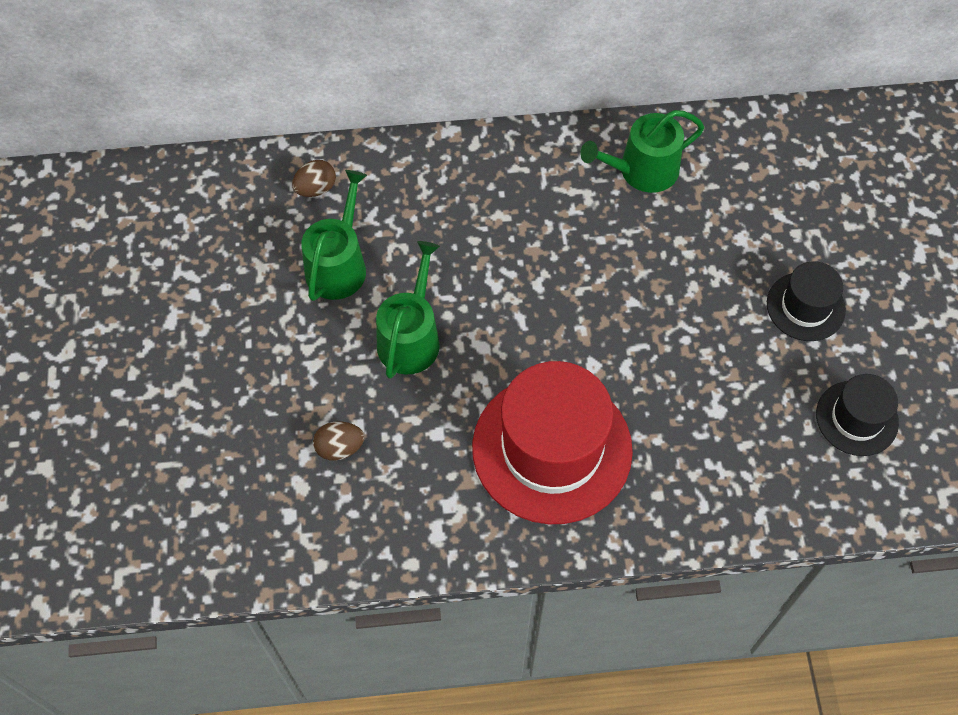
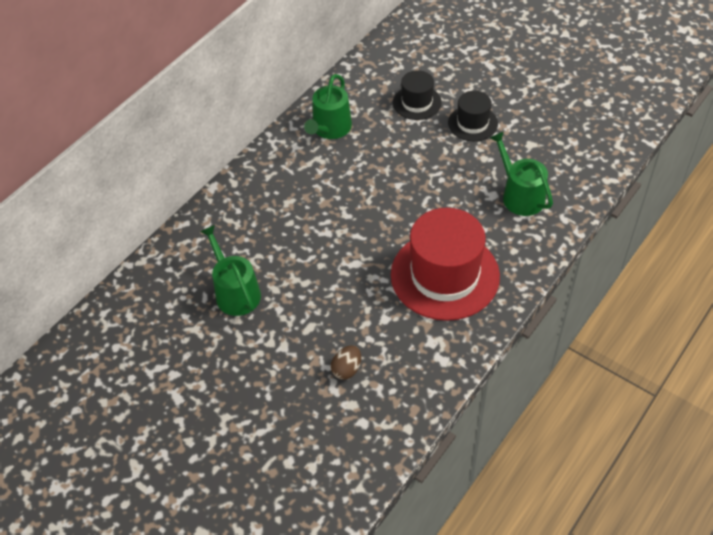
camera: 45 degrees left, 10 degrees down
brown egg [292,160,336,197] -> none
green watering can [376,241,440,379] -> green watering can moved to [490,131,553,216]
black hat [816,374,899,456] -> black hat moved to [393,70,442,120]

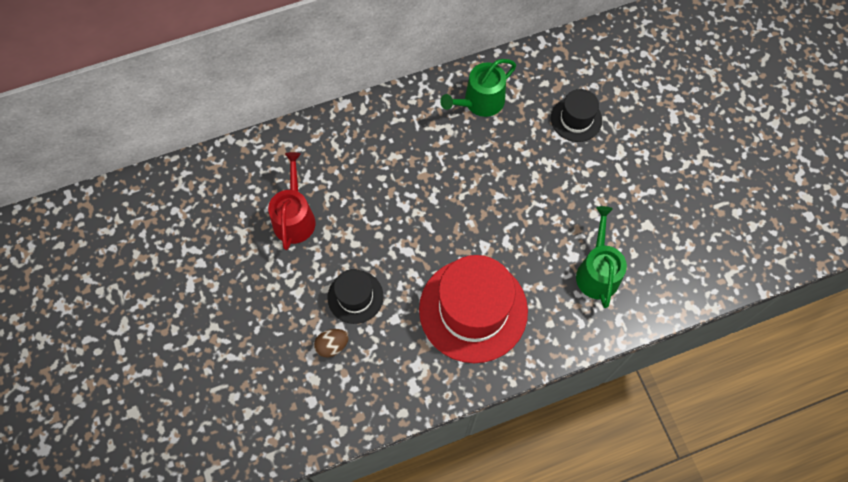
camera: 30 degrees right, 15 degrees up
green watering can [200,225,261,316] -> red watering can [268,152,315,250]
black hat [448,91,498,141] -> black hat moved to [328,269,383,324]

